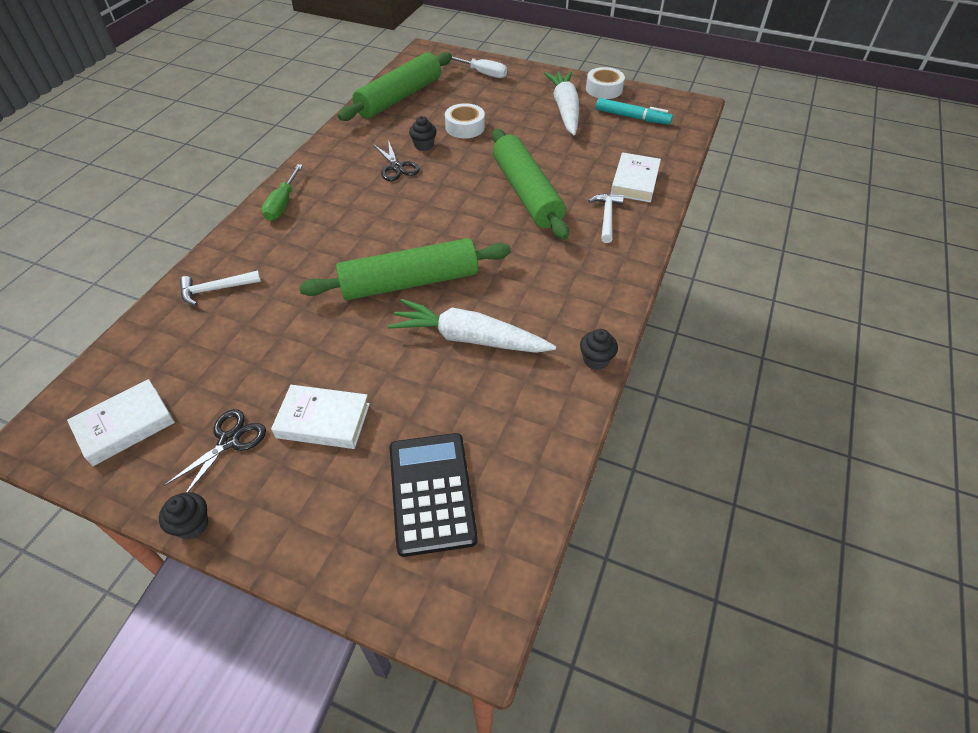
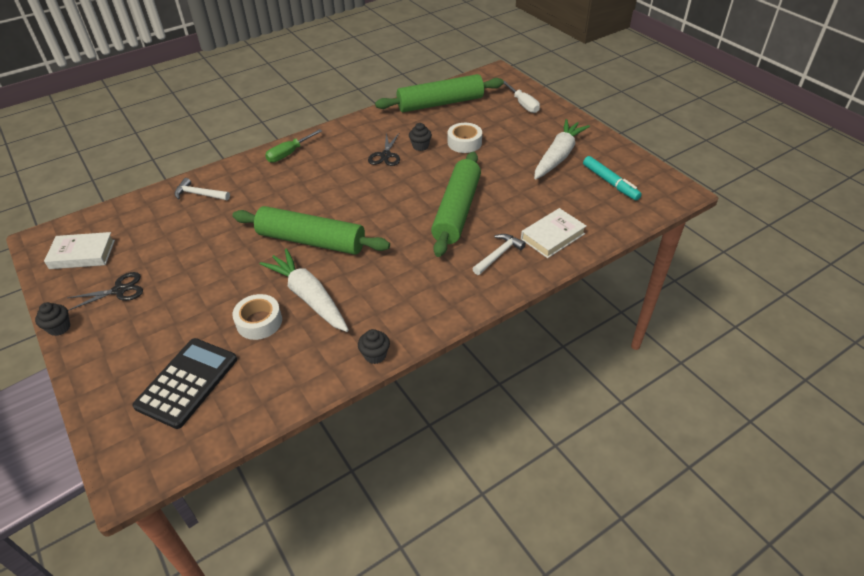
camera: 35 degrees right, 5 degrees down
white book [271,385,370,449] -> none
white tape [586,67,625,99] -> white tape moved to [232,294,282,340]

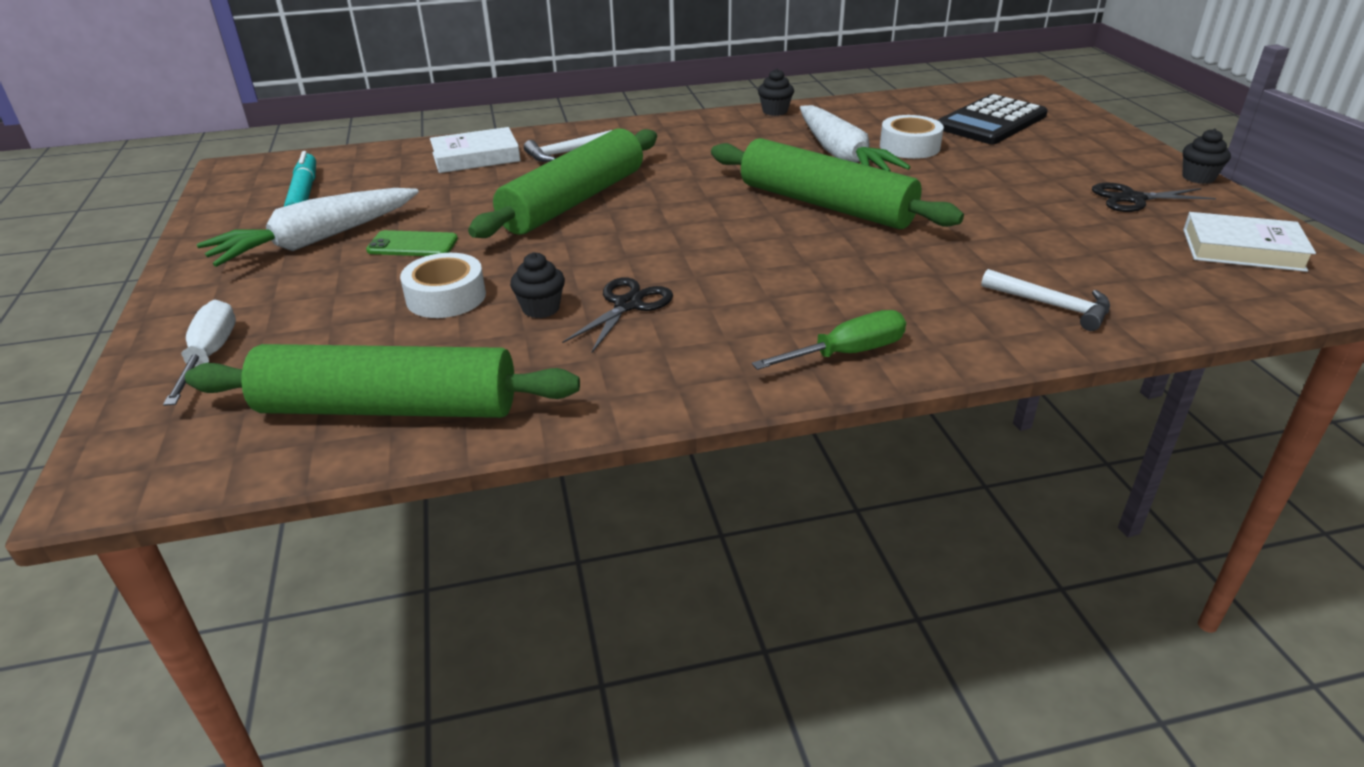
camera: 160 degrees left, 10 degrees down
none -> green phone [366,230,458,256]

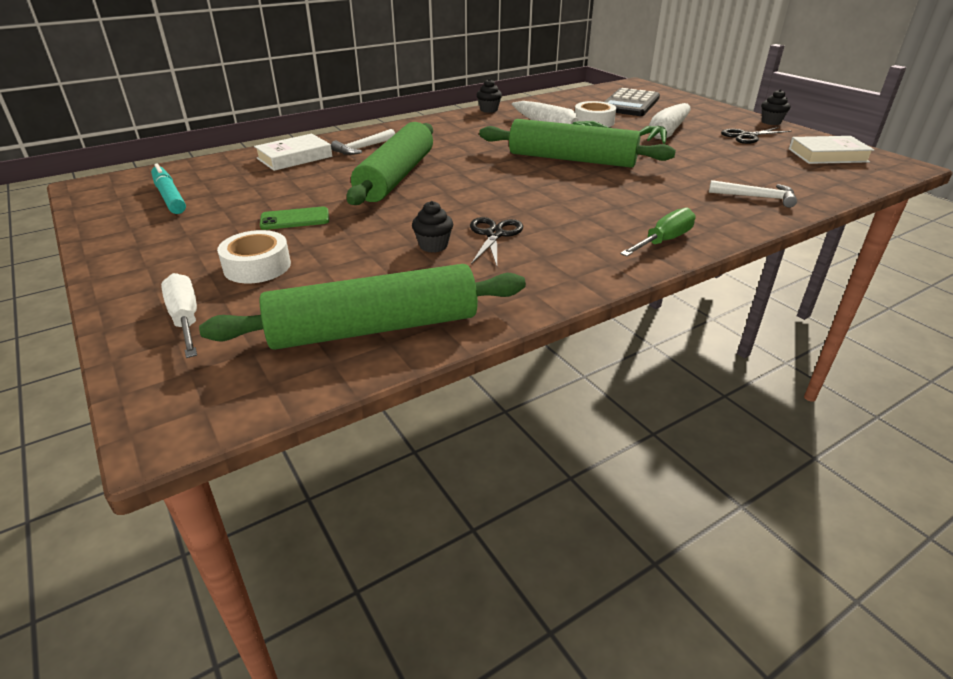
camera: 20 degrees left, 0 degrees up
white carrot [197,188,419,267] -> white carrot moved to [639,103,691,144]
white tape [400,253,486,318] -> white tape moved to [217,230,291,283]

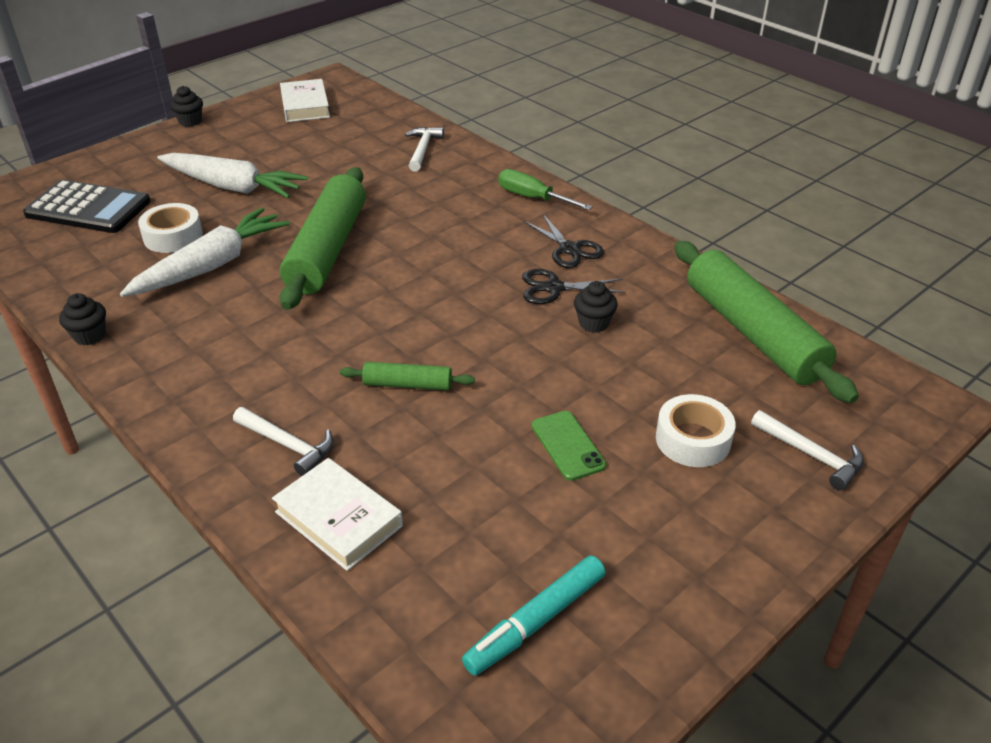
camera: 100 degrees left, 5 degrees up
white screwdriver [161,273,197,358] -> white hammer [751,410,864,491]
green rolling pin [347,122,433,205] -> green rolling pin [340,362,475,391], size x0.46
black scissors [721,127,792,144] -> black scissors moved to [523,213,604,268]

